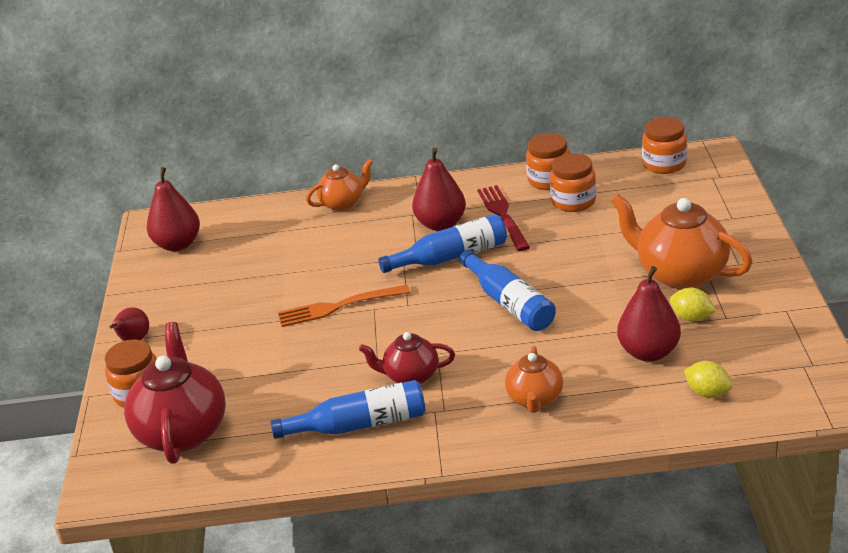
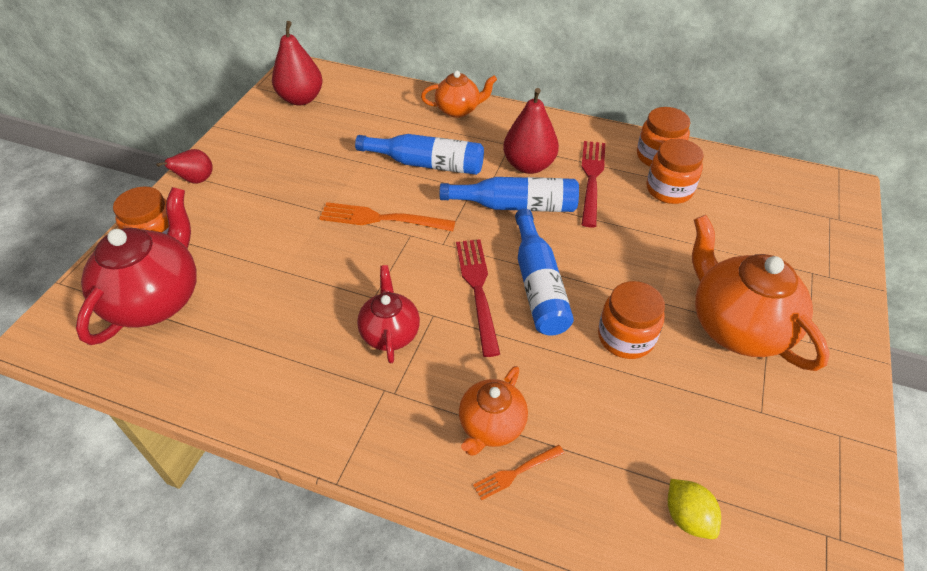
camera: 20 degrees right, 15 degrees up
blue bottle [270,380,426,439] -> blue bottle moved to [355,134,484,175]
red teapot [359,332,455,384] -> red teapot turned 60 degrees clockwise [357,265,420,363]
red pear [617,266,681,362] -> none
orange jar [642,117,687,174] -> orange jar moved to [598,281,665,359]
yellow lemon [670,287,716,322] -> none
none -> red fork [456,239,500,357]
none -> orange fork [473,445,564,501]

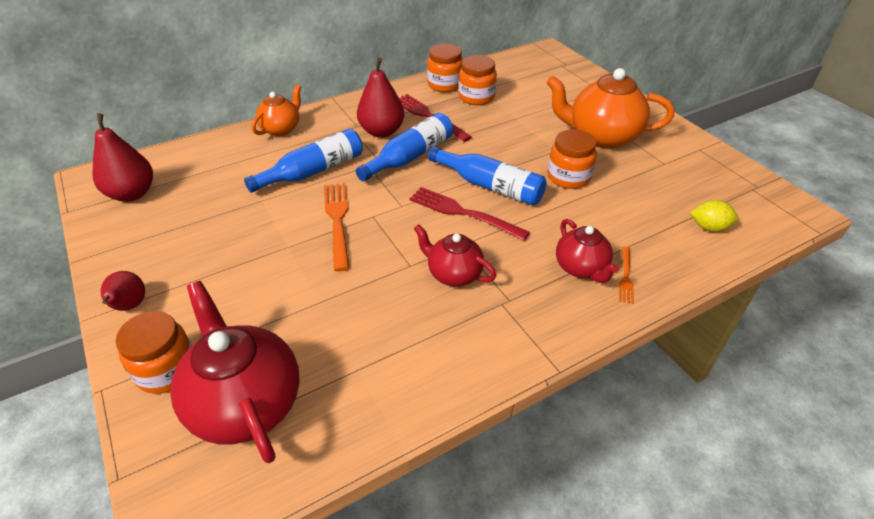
camera: 50 degrees left, 5 degrees down
orange fork [319,202,455,231] -> orange fork turned 120 degrees clockwise [324,183,349,271]
orange teapot [459,366,528,456] -> red teapot [556,219,619,283]

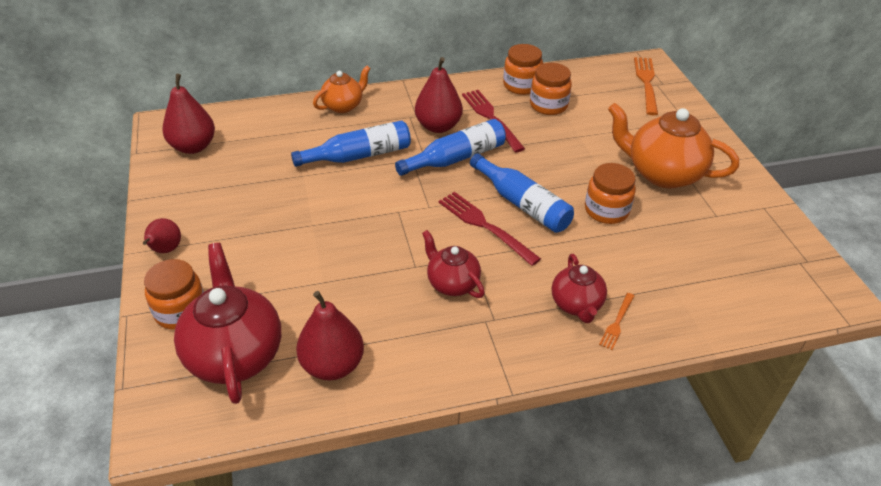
camera: 15 degrees right, 0 degrees up
orange fork [324,183,349,271] -> orange fork moved to [634,57,658,115]
yellow lemon [690,200,738,232] -> none
none -> red pear [296,291,364,380]

